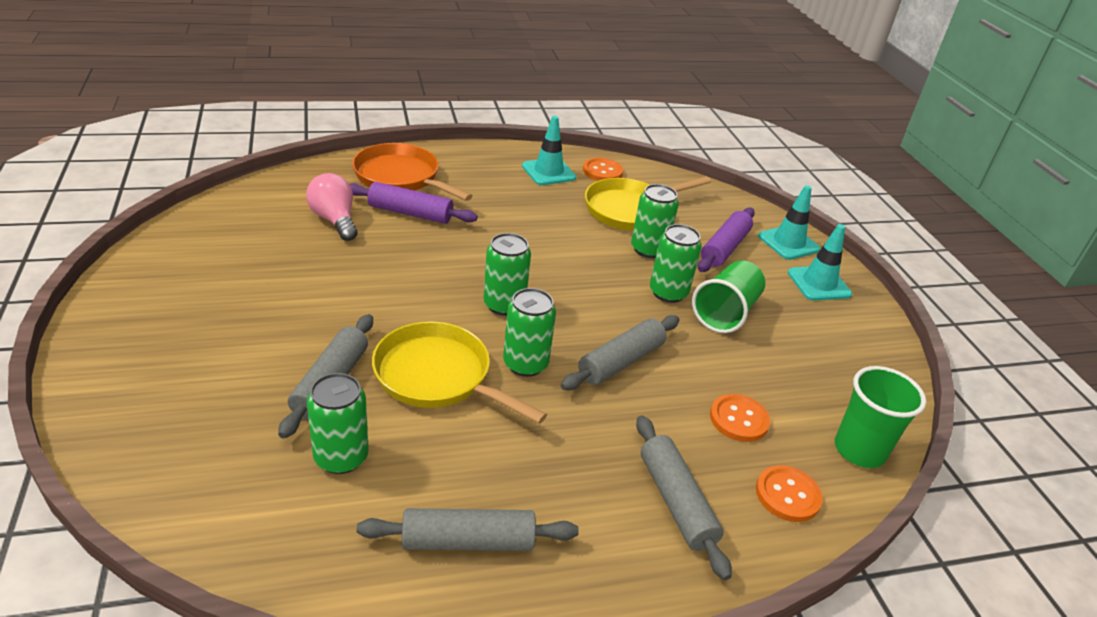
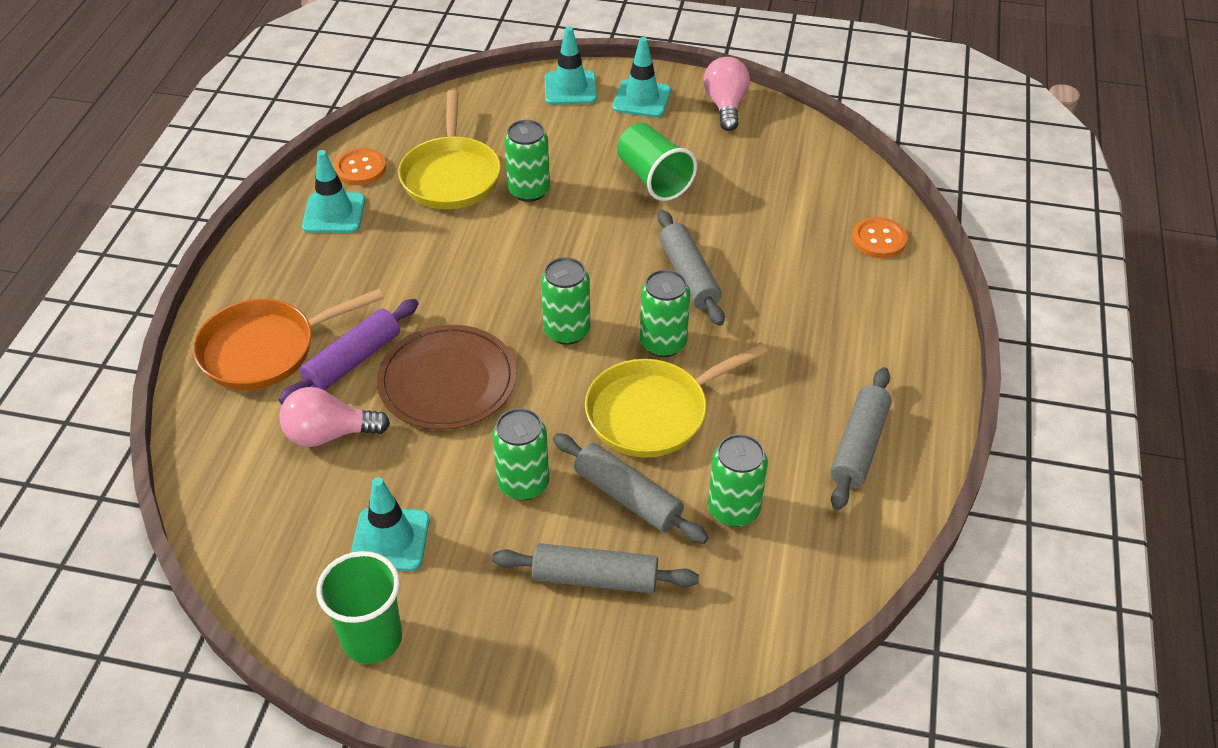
camera: 60 degrees left, 10 degrees up
grey rolling pin [636,415,732,580] -> grey rolling pin moved to [492,543,699,593]
green can [650,224,702,303] -> green can moved to [492,408,549,500]
purple rolling pin [698,208,755,272] -> none
orange button [710,394,770,442] -> none
green cup [835,366,926,468] -> green cup moved to [316,551,402,664]
none -> turquoise traffic cone [351,477,430,571]
none -> brown plate [377,325,517,430]
none -> pink light bulb [703,57,750,131]

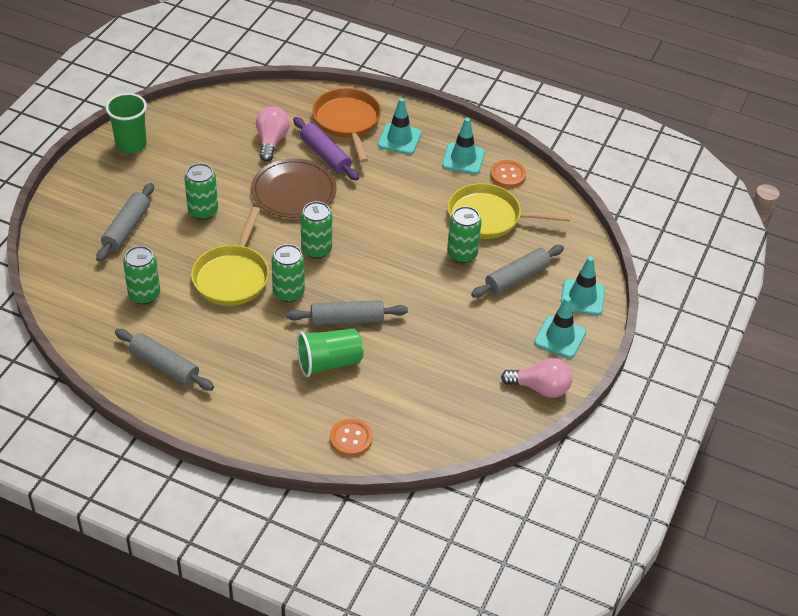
camera: 100 degrees right, 0 degrees up
turquoise traffic cone [351,477,430,571] -> turquoise traffic cone moved to [378,98,422,155]
grey rolling pin [553,433,709,544] -> grey rolling pin moved to [471,245,564,298]
yellow pan [585,342,768,457] -> yellow pan turned 150 degrees counterclockwise [191,207,269,306]
green cup [617,123,697,201] -> green cup moved to [297,328,363,377]

